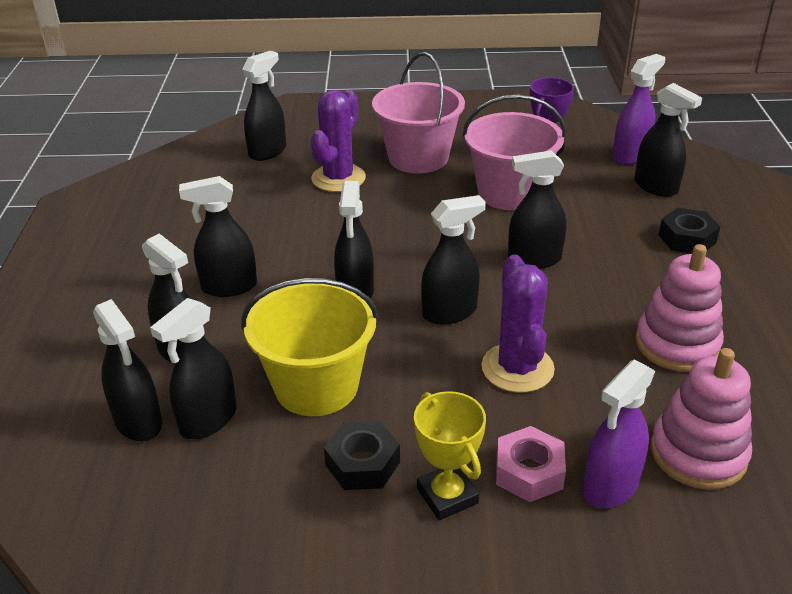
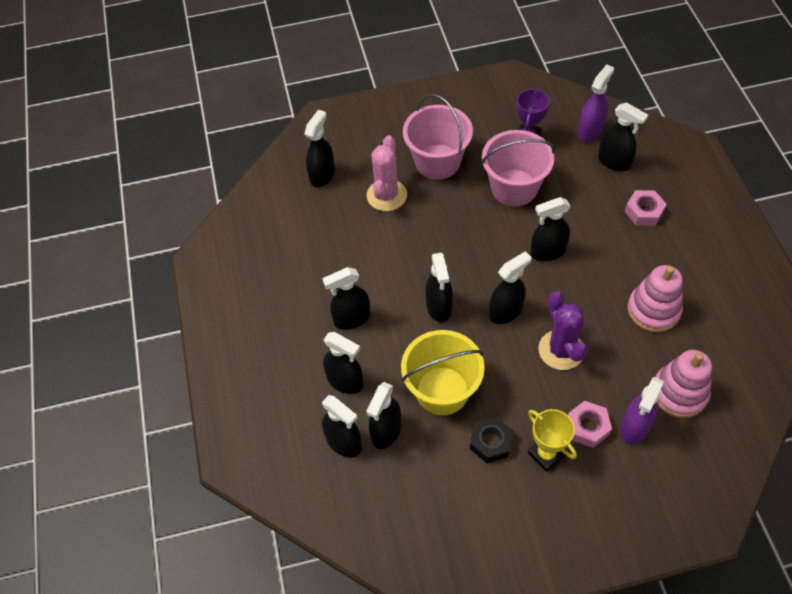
camera: 10 degrees left, 20 degrees up
purple cactus [311,90,366,192] -> pink cactus [367,135,407,211]
black nut [659,208,720,253] -> pink nut [625,190,667,226]

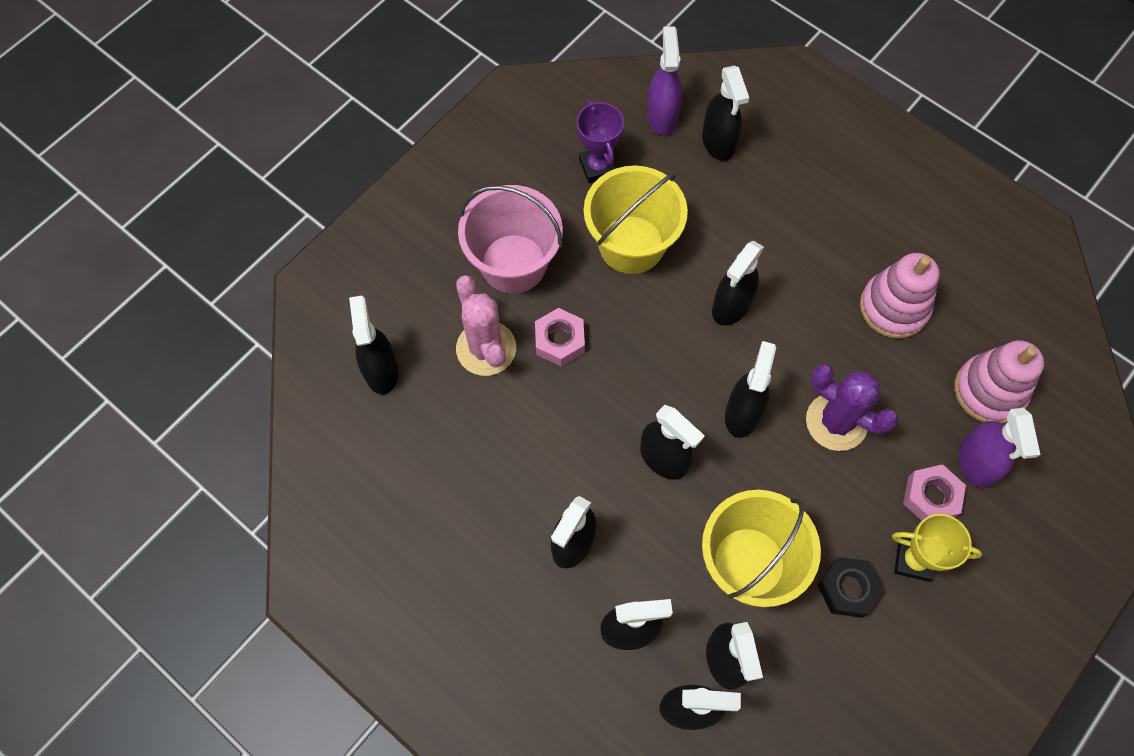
camera: 40 degrees left, 10 degrees up
pink bucket [481,130,555,206] -> yellow bucket [584,166,688,274]
black spray bottle [598,102,648,171] -> black spray bottle turned 75 degrees clockwise [702,66,749,161]
pink nut [625,190,667,226] -> pink nut moved to [535,308,585,367]

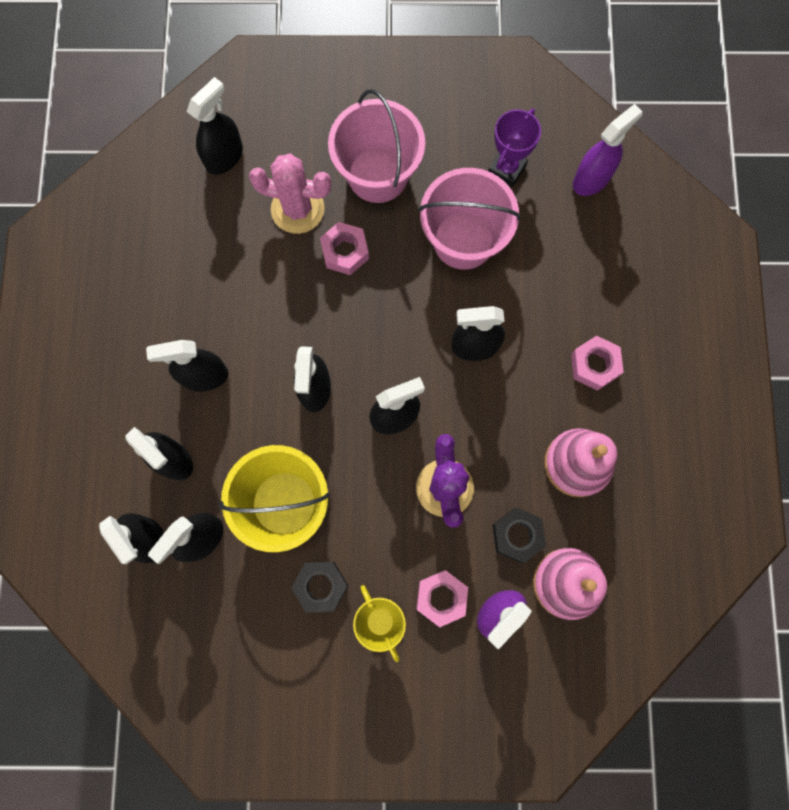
camera: 50 degrees right, 10 degrees up
pink cactus [456,275,516,376] -> pink cactus turned 75 degrees clockwise [249,154,332,234]
yellow bucket [584,166,688,274] -> pink bucket [418,168,521,270]
black spray bottle [702,66,749,161] -> none
none -> black nut [493,507,546,563]
none -> pink nut [571,335,624,391]

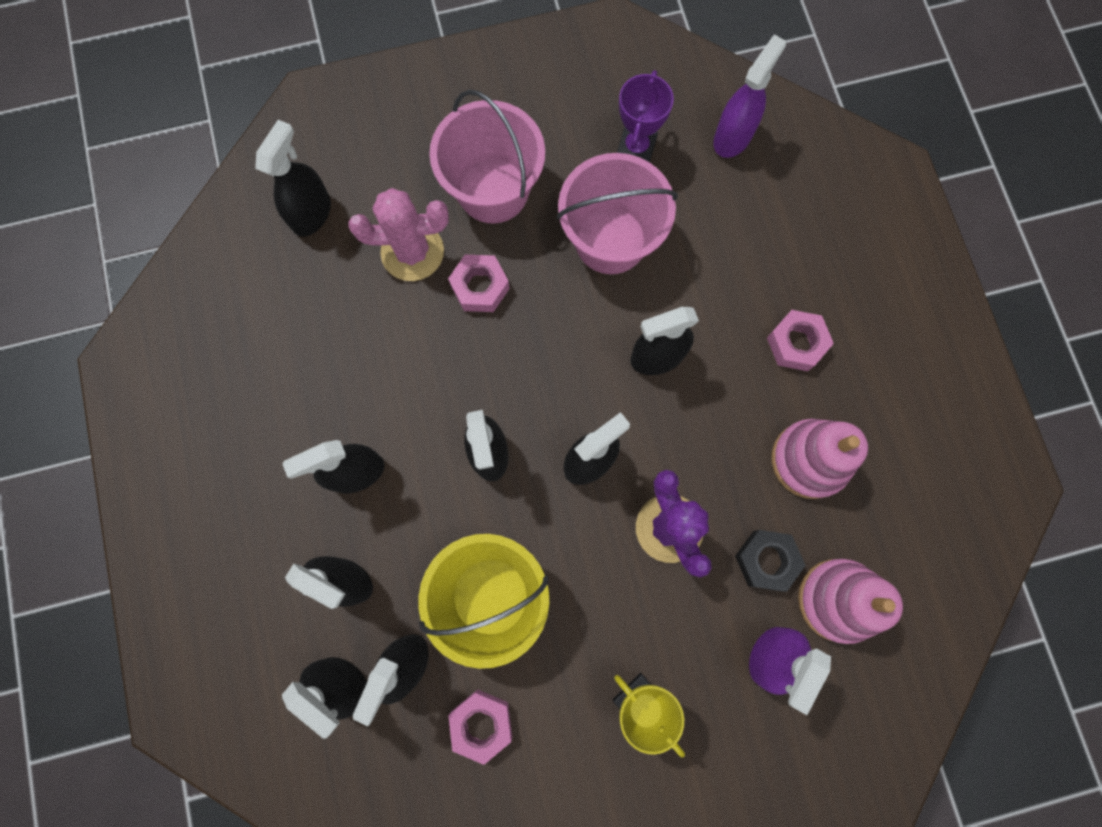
camera: 15 degrees left, 0 degrees up
black nut [291,562,348,613] -> none
pink nut [417,570,468,627] -> pink nut moved to [448,690,512,765]

